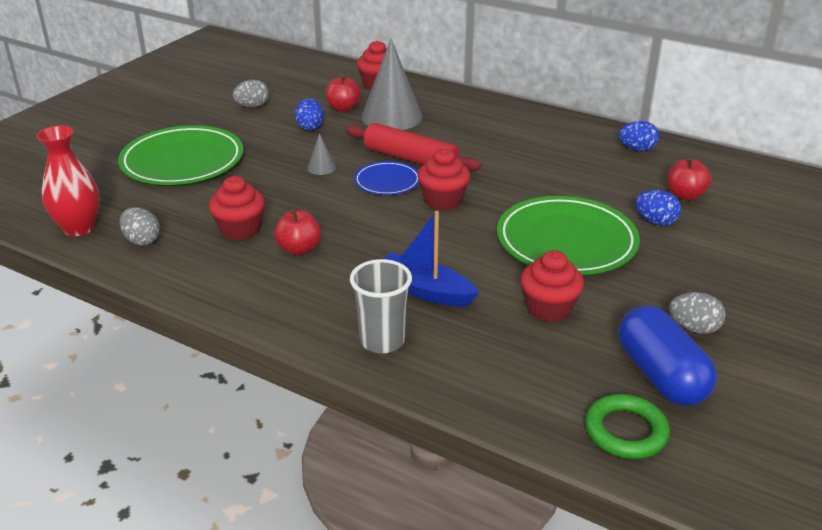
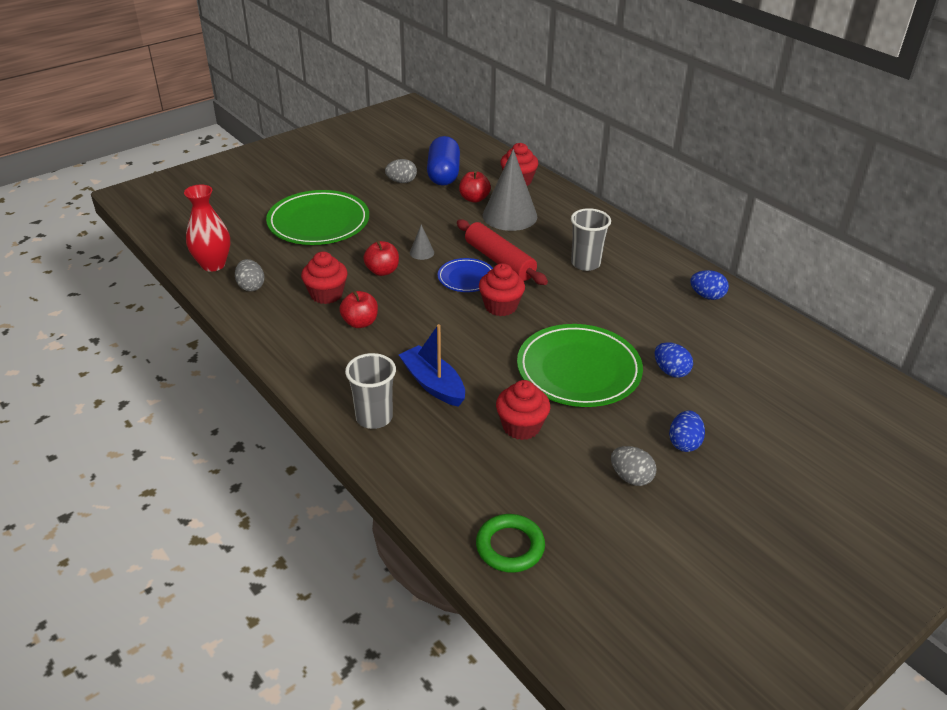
camera: 20 degrees right, 5 degrees up
blue egg [295,98,324,130] -> blue egg moved to [669,410,705,452]
blue capsule [618,305,717,406] -> blue capsule moved to [427,136,460,186]
red apple [668,158,711,200] -> red apple moved to [363,240,399,276]
none -> grey cup [571,208,611,271]

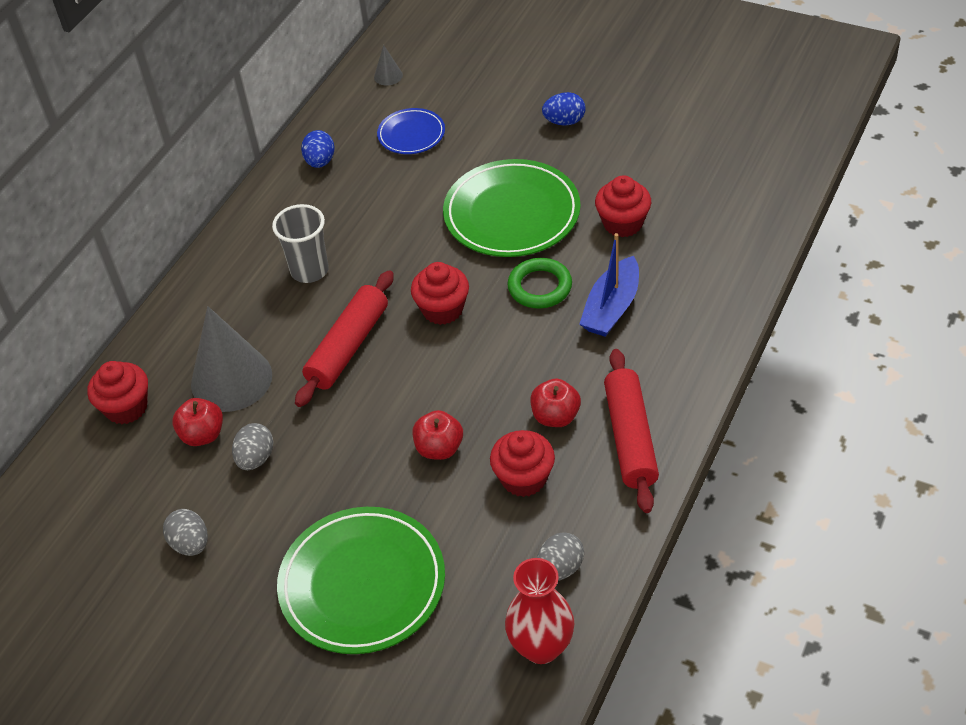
camera: 110 degrees left, 10 degrees up
grey cup [345,353,396,429] -> none
grey cone [410,225,434,260] -> grey cone moved to [374,45,403,86]
blue capsule [427,136,460,186] -> none
blue plate [437,258,493,292] -> blue plate moved to [377,108,445,154]
green ring [476,514,545,572] -> green ring moved to [507,258,572,309]
grey egg [611,446,657,486] -> grey egg moved to [232,423,273,470]
blue egg [655,342,693,378] -> none
none -> red rolling pin [604,349,659,513]

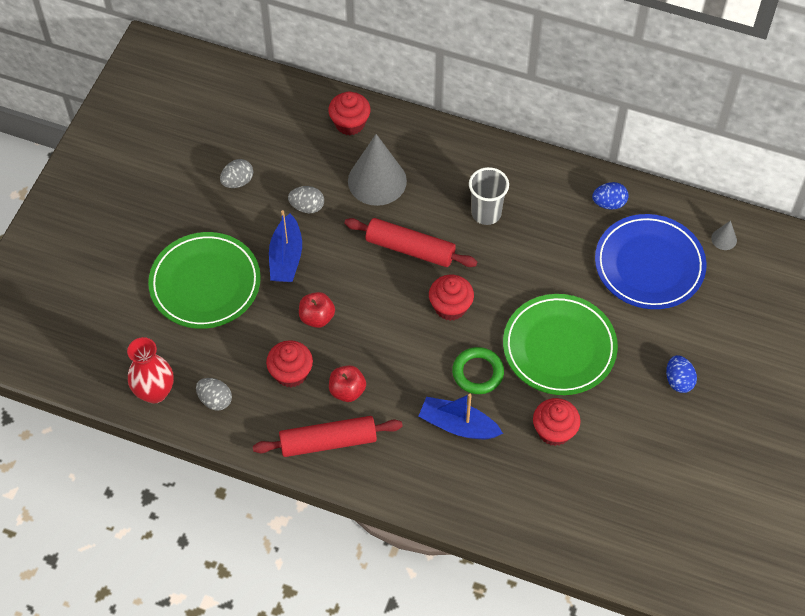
camera: 80 degrees right, 10 degrees up
red apple [172,398,223,446] -> none
blue plate [377,108,445,154] -> blue plate [595,214,707,309], size x1.90
none -> blue boat [269,210,302,282]

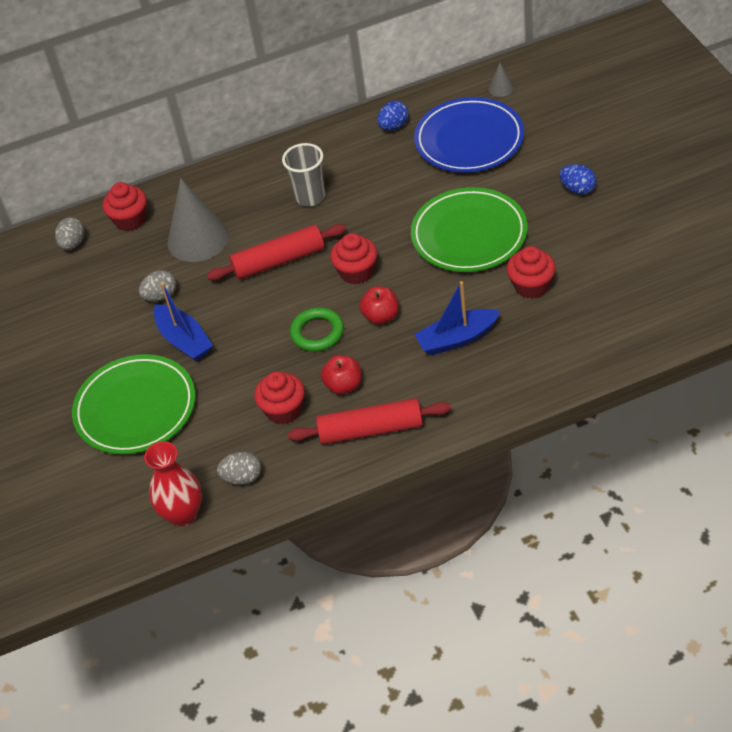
camera: 35 degrees left, 10 degrees down
grey egg [220,159,253,188] -> grey egg moved to [55,217,84,250]
red rolling pin [253,416,403,457] -> red rolling pin turned 45 degrees clockwise [288,398,451,445]
red apple [299,292,335,328] -> red apple moved to [359,286,399,324]
green ring [452,347,504,394] -> green ring moved to [290,307,344,351]

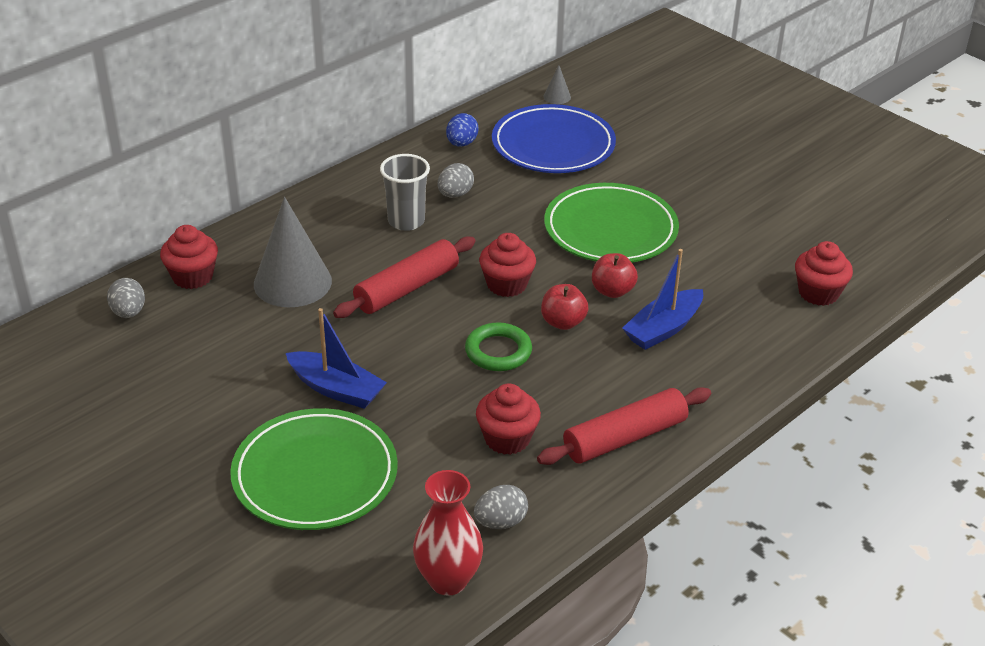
camera: 30 degrees left, 10 degrees down
grey egg [139,270,176,301] -> grey egg moved to [437,163,474,198]
red apple [321,355,361,394] -> red apple moved to [592,253,638,298]
red cupcake [507,246,556,299] -> red cupcake moved to [795,241,853,306]
blue egg [559,164,596,195] -> none

